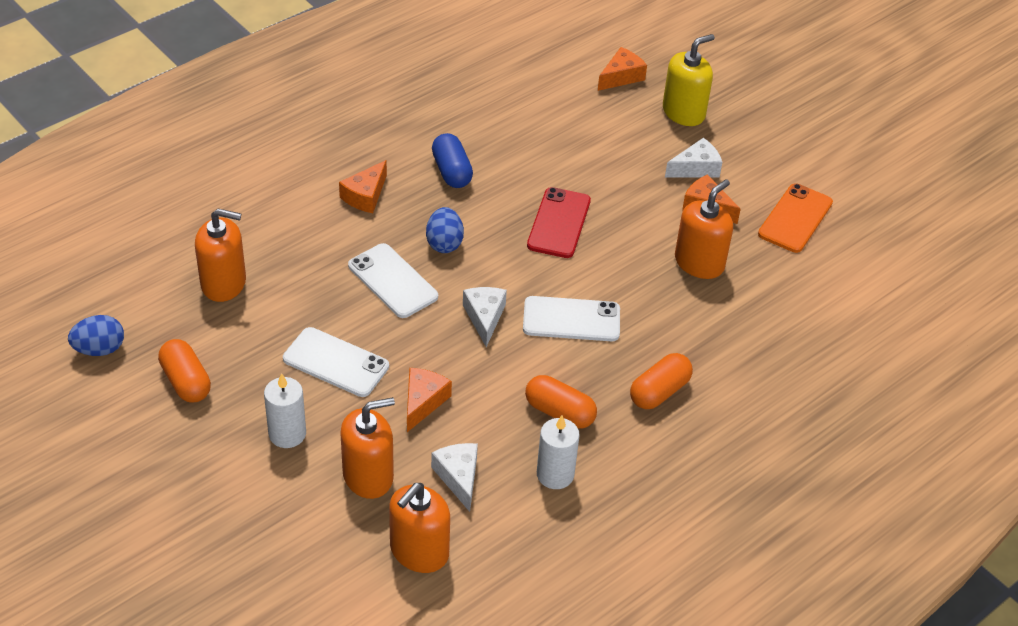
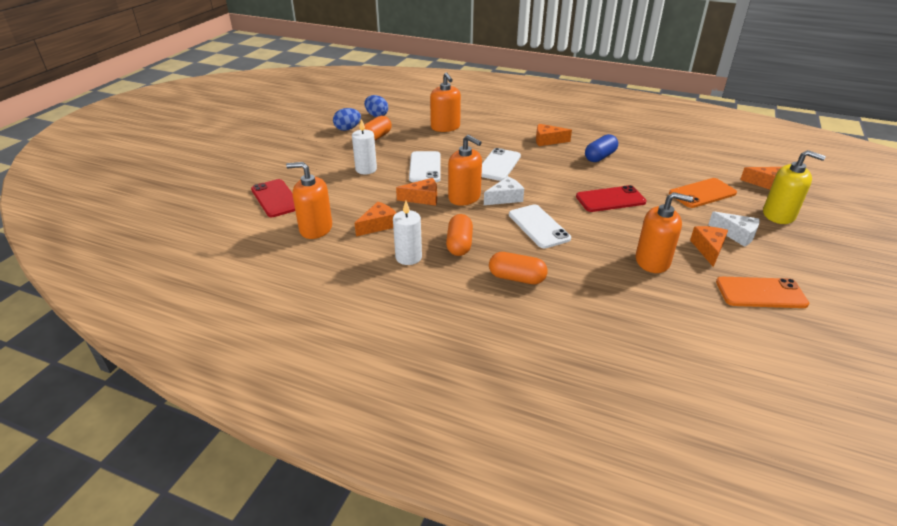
camera: 65 degrees right, 10 degrees down
orange soap dispenser [340,397,395,499] -> orange soap dispenser moved to [448,135,482,206]
blue egg [426,207,464,253] -> blue egg moved to [333,108,361,131]
white cheese [431,443,478,512] -> orange cheese [355,202,396,236]
none -> red phone [251,179,295,217]
none -> orange phone [669,178,737,208]

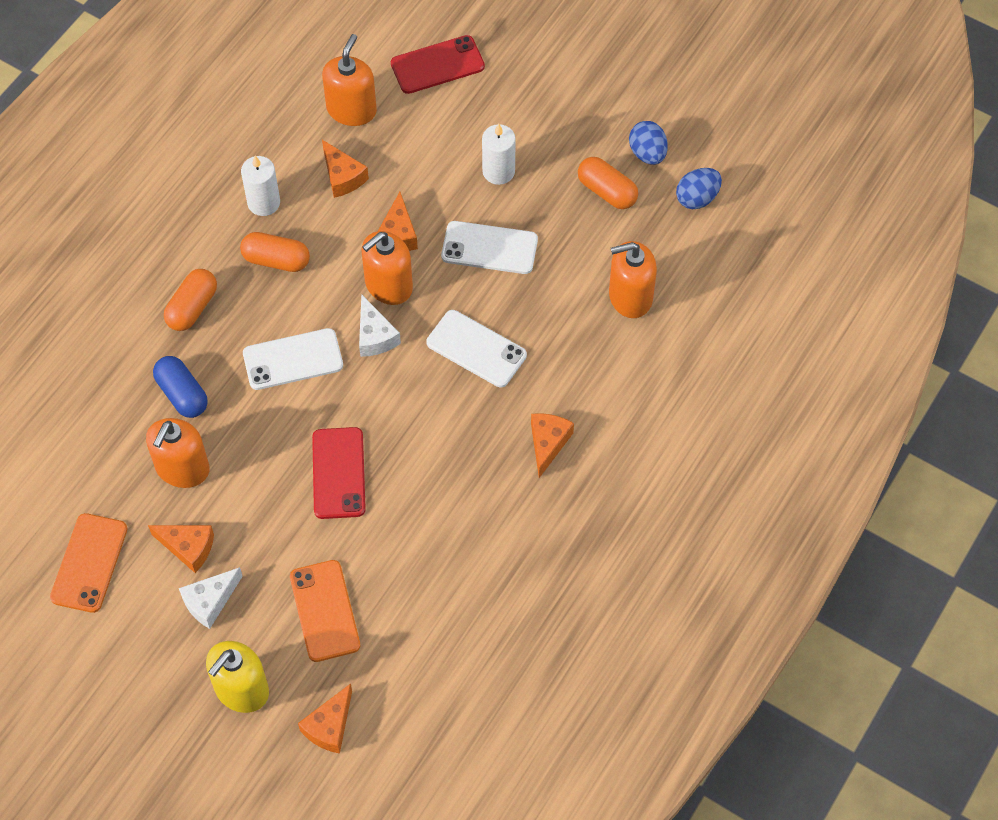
camera: 100 degrees right, 25 degrees up
blue capsule [585,134,618,162] -> blue capsule moved to [153,356,208,418]

